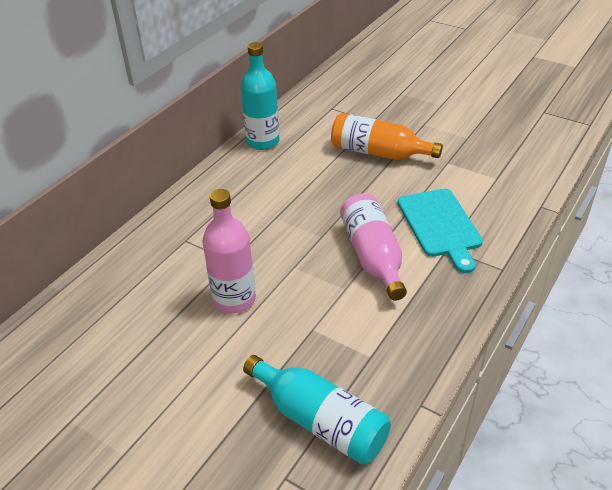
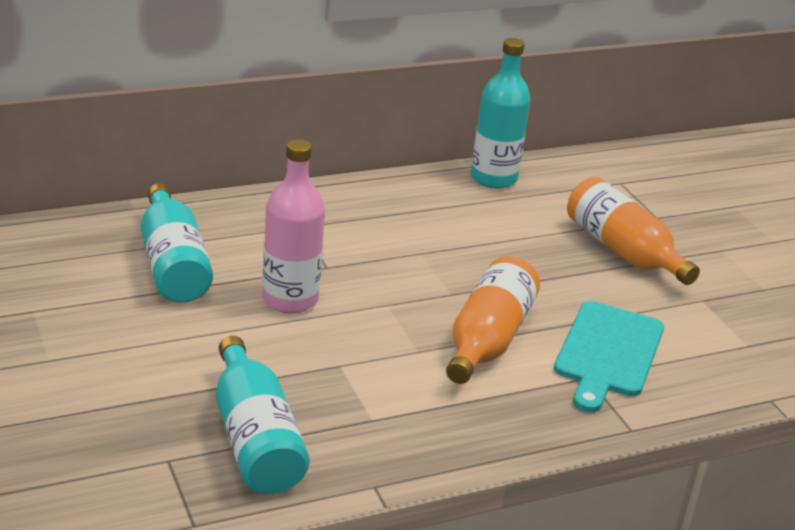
camera: 30 degrees right, 10 degrees down
pink bottle [340,193,407,301] -> orange bottle [446,256,540,384]
none -> turquoise bottle [141,183,213,303]

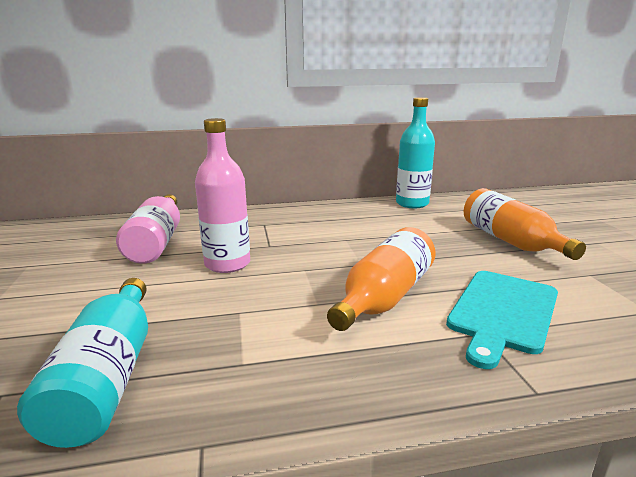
camera: 15 degrees right, 10 degrees down
turquoise bottle [141,183,213,303] -> pink bottle [116,194,180,264]

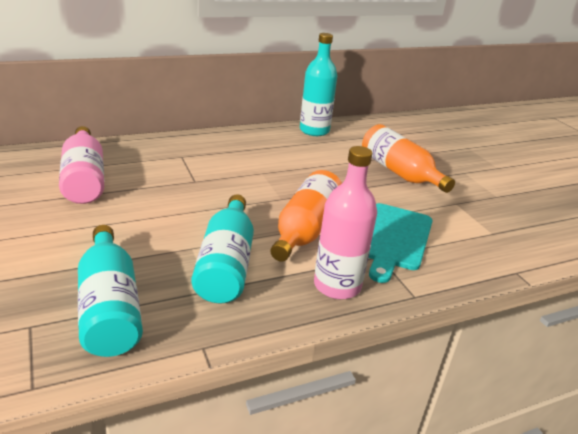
camera: 15 degrees left, 10 degrees up
pink bottle [195,118,250,273] -> pink bottle moved to [314,146,377,299]
none -> turquoise bottle [191,194,254,304]

